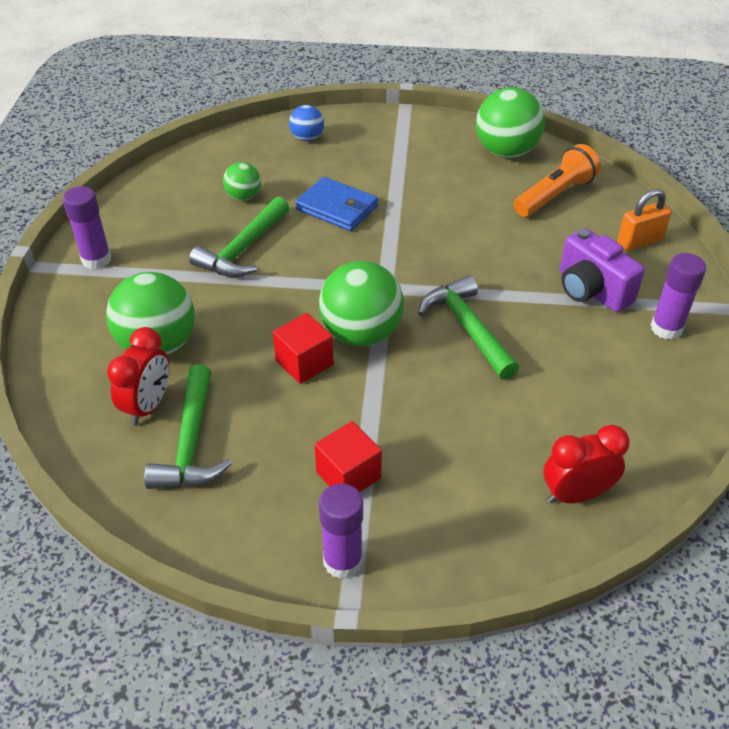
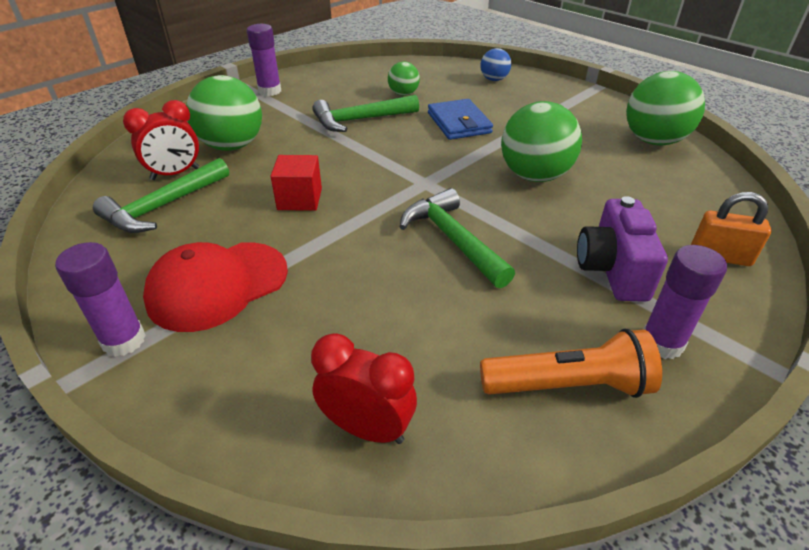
camera: 40 degrees right, 5 degrees down
red cube [315,421,382,492] -> red cap [143,242,288,332]
green ball [319,261,404,346] -> green ball moved to [501,101,582,182]
green hammer [418,275,519,380] -> green hammer turned 45 degrees counterclockwise [400,188,515,288]
orange flashlight [513,144,601,217] -> orange flashlight moved to [480,328,662,398]

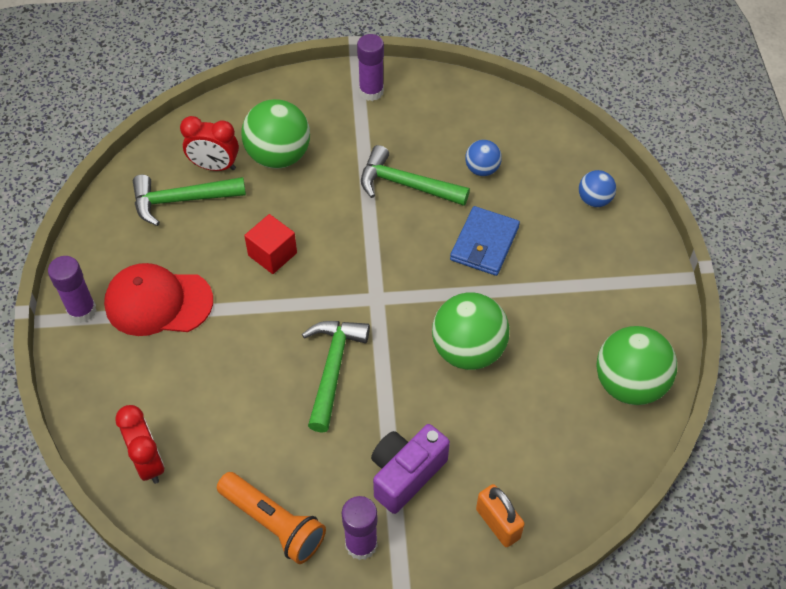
camera: 40 degrees right, 15 degrees up
green ball [388,62,420,96] -> blue ball [465,140,502,176]

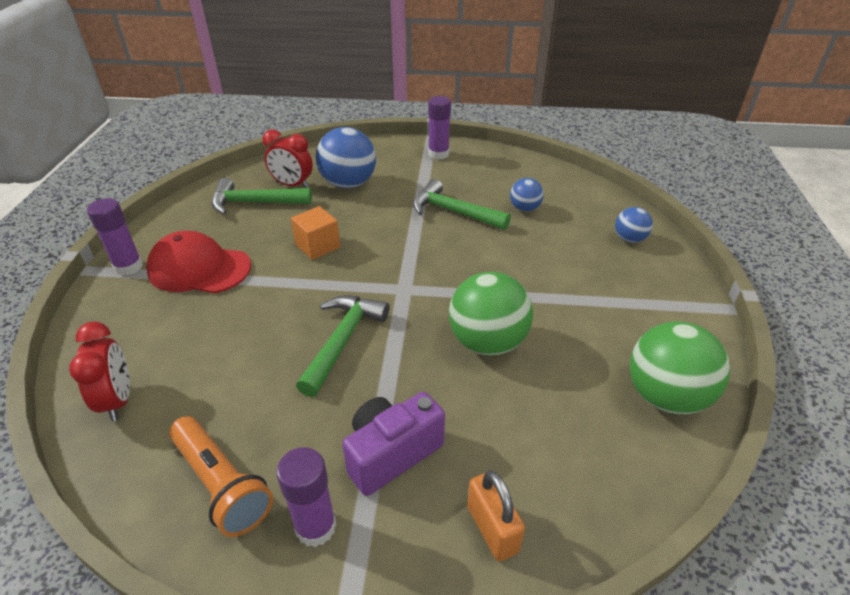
camera: 10 degrees right, 15 degrees down
green ball [242,99,310,169] -> blue ball [316,127,376,189]
red cube [244,214,297,274] -> orange cube [291,206,340,260]
blue wallet [450,206,520,276] -> none

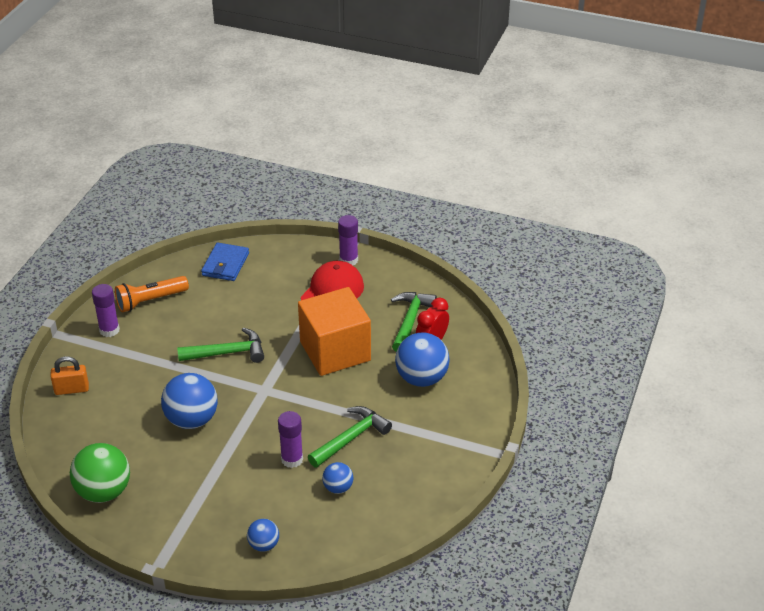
camera: 105 degrees right, 0 degrees up
red clock [69,322,130,421] -> blue wallet [201,243,249,281]
orange cube [291,206,340,260] -> orange cube [298,287,371,376], size x2.12
green hammer [296,295,390,397] -> green hammer turned 45 degrees counterclockwise [177,328,264,363]
purple camera [342,392,445,496] -> none
purple glue stick [428,96,451,159] -> purple glue stick moved to [278,411,303,468]
green ball [449,272,533,356] -> blue ball [161,373,218,429]

